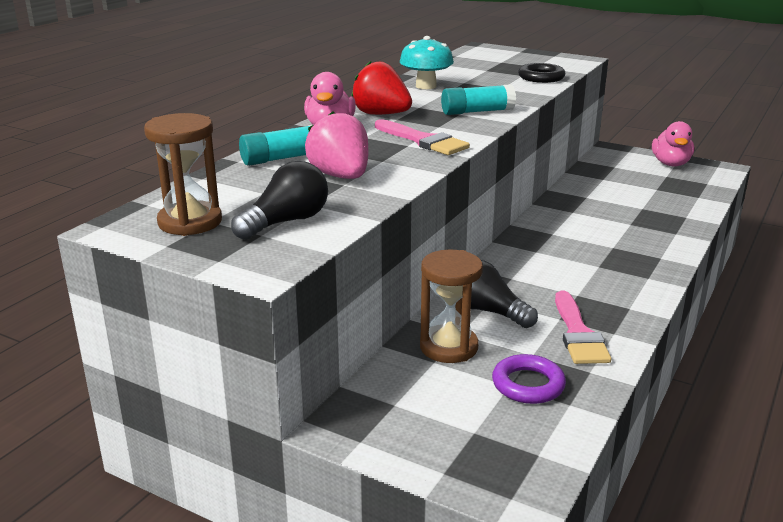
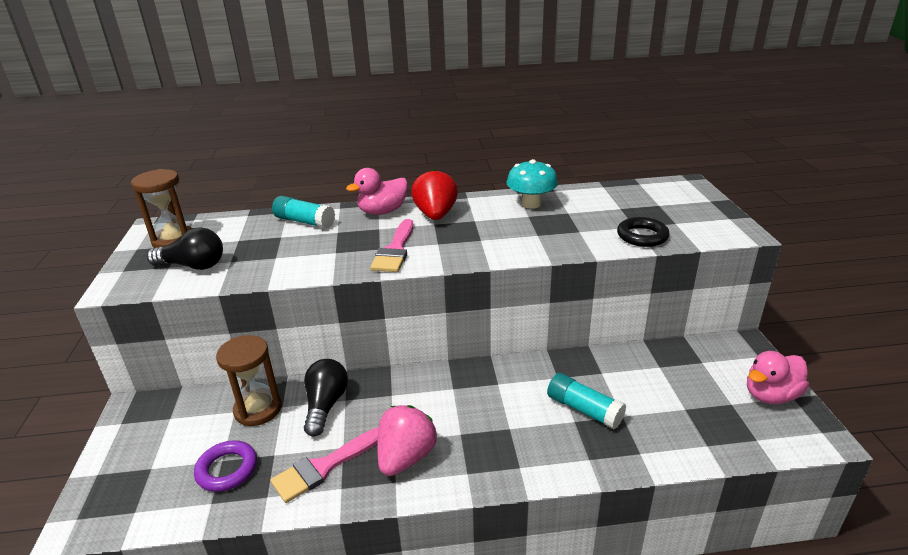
camera: 55 degrees right, 5 degrees up
pink strawberry [305,111,368,179] -> pink strawberry moved to [377,405,437,476]
turquoise glue stick [441,84,516,115] -> turquoise glue stick moved to [547,373,626,429]

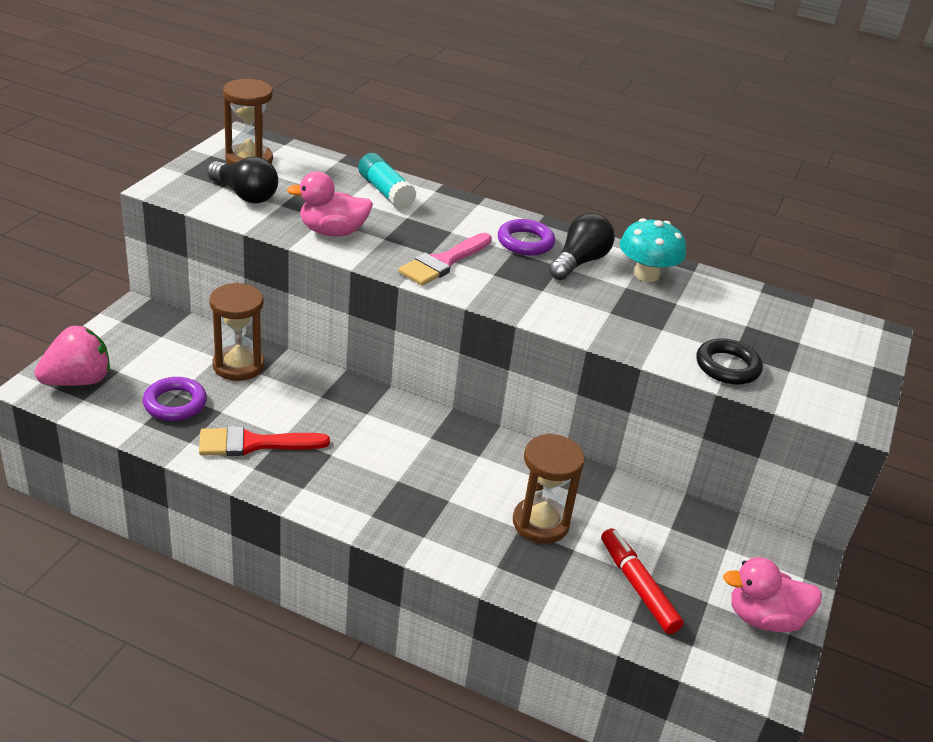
camera: 25 degrees right, 5 degrees up
pink brush [271,427,378,503] -> red brush [199,426,330,456]
black light bulb [304,359,348,437] -> black light bulb moved to [549,213,615,280]
pink duck [346,168,408,215] -> pink duck moved to [287,171,373,237]
pink strawberry [377,405,437,476] -> pink strawberry moved to [35,326,110,386]
red strawberry [411,169,458,220] -> purple ring [498,219,555,256]
turquoise glue stick [547,373,626,429] -> brown hourglass [513,433,585,544]
none -> red marker [601,528,684,634]

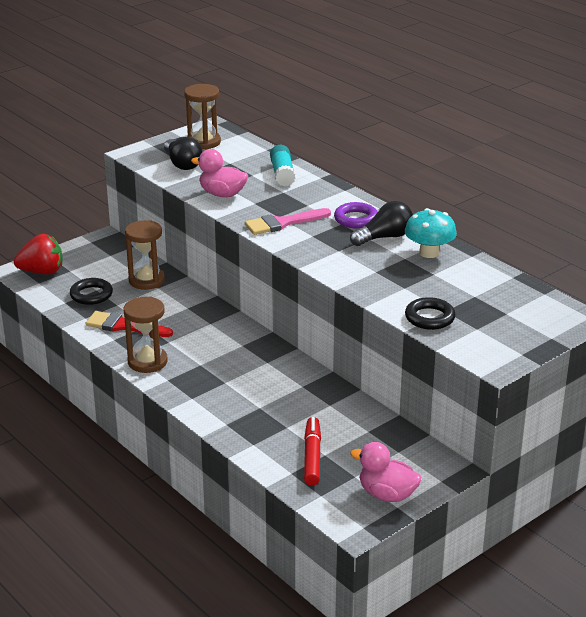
camera: 30 degrees right, 5 degrees down
pink strawberry [35,326,110,386] -> red strawberry [14,234,62,275]
purple ring [143,377,207,421] -> black ring [70,278,113,305]
brown hourglass [513,433,585,544] -> brown hourglass moved to [124,296,168,373]

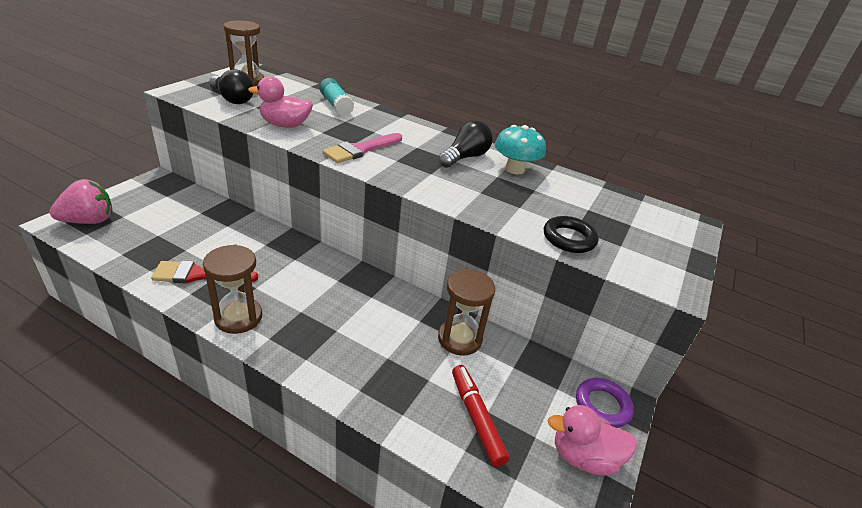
camera: 25 degrees left, 5 degrees up
red strawberry [14,234,62,275] -> pink strawberry [49,179,112,224]
black ring [70,278,113,305] -> none
brown hourglass [125,220,165,290] -> brown hourglass moved to [438,269,495,356]
purple ring [334,202,378,228] -> purple ring moved to [576,378,634,428]

